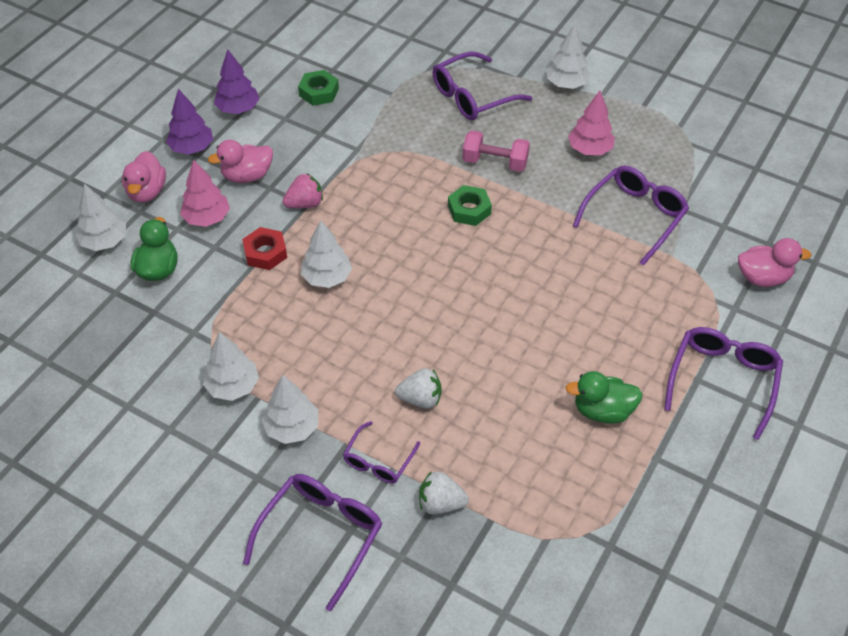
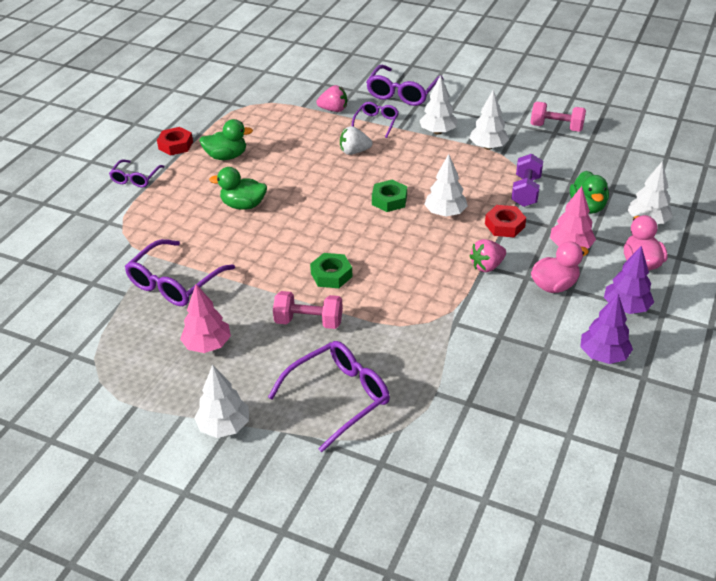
camera: 175 degrees right, 10 degrees down
green nut [298,70,339,106] -> green nut moved to [372,180,407,212]
white strawberry [419,471,469,515] -> pink strawberry [316,85,347,112]
purple glasses [664,327,783,440] -> purple glasses [109,160,165,187], size x0.59
pink duck [738,238,811,287] -> none
none -> red nut [157,127,193,155]
none -> green duck [209,167,267,210]
none -> purple dumbbell [511,154,543,207]
none -> pink dumbbell [530,102,586,132]

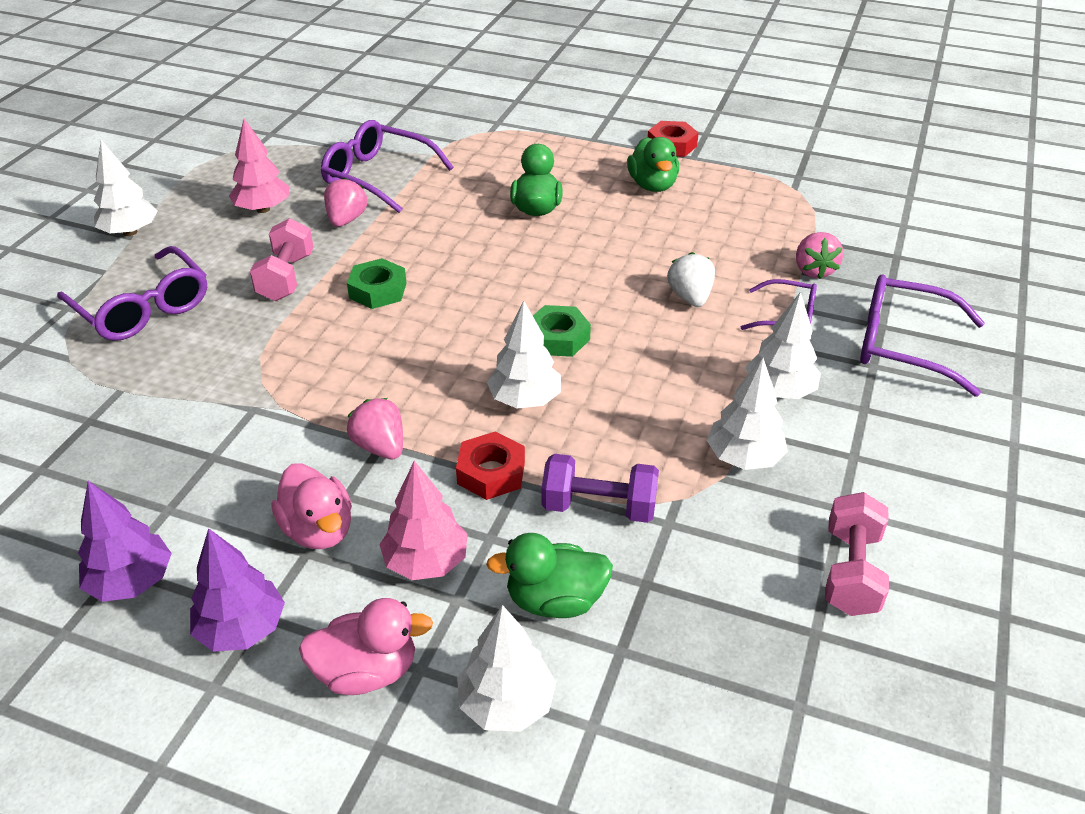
camera: 85 degrees right, 0 degrees up
purple glasses [109,160,165,187] -> none
none -> pink strawberry [324,177,367,227]

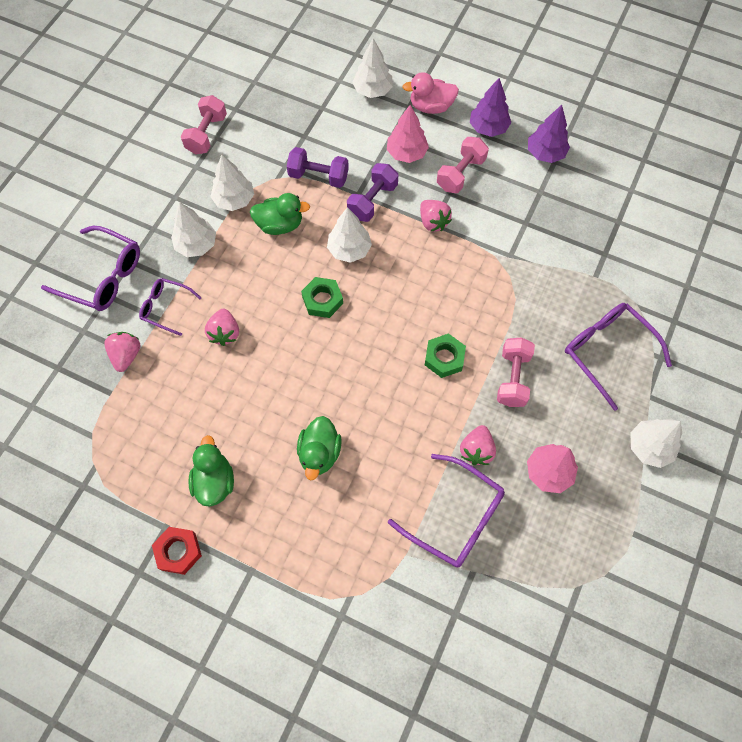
camera: 175 degrees left, 25 degrees up
pink duck [271,463,352,549] -> pink dumbbell [437,137,489,193]
red nut [456,431,525,500] -> purple dumbbell [347,163,398,222]
green duck [486,533,613,618] -> green duck moved to [250,193,310,235]
white strawberry [667,252,715,307] -> pink strawberry [205,308,239,346]

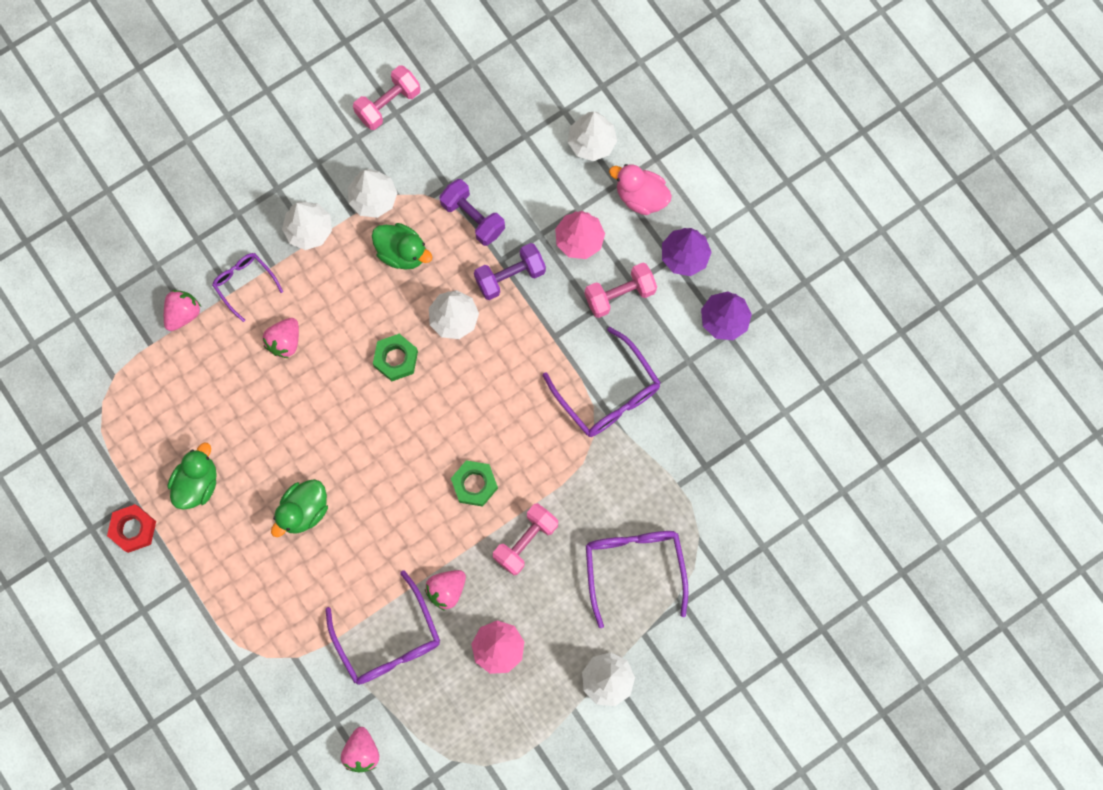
camera: 30 degrees right, 10 degrees up
purple glasses [41,226,140,311] -> purple glasses moved to [543,327,661,437]
pink strawberry [420,200,452,232] -> pink strawberry moved to [341,727,379,772]

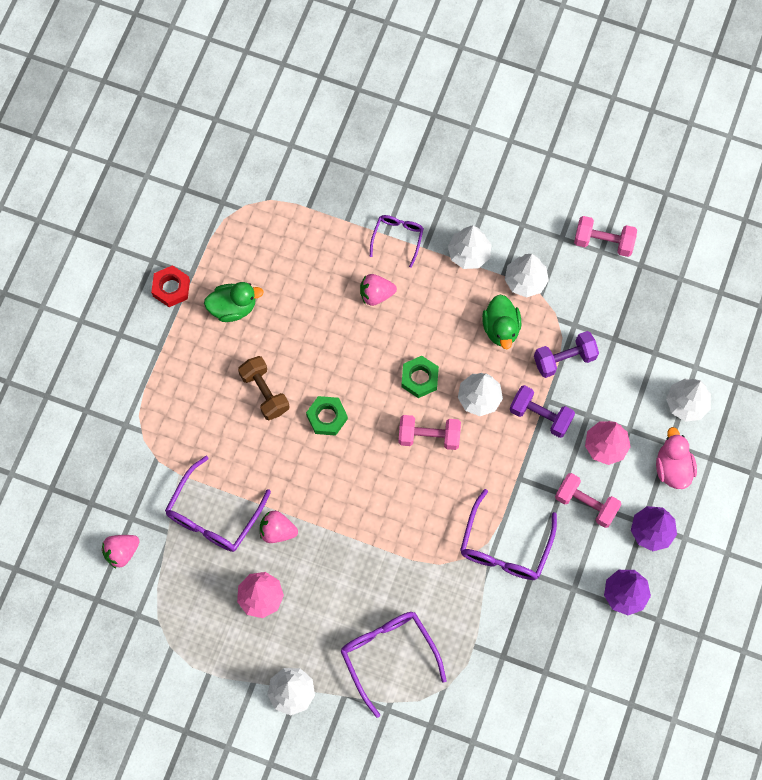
camera: 55 degrees right, 5 degrees down
pink strawberry [164,290,201,331] -> none
green duck [271,479,328,537] -> brown dumbbell [238,356,289,420]
purple dumbbell [439,179,505,246] -> purple dumbbell turned 60 degrees clockwise [534,331,599,378]
green nut [451,460,498,507] -> green nut moved to [306,396,348,436]
pink dumbbell [493,503,558,575] -> pink dumbbell moved to [398,415,461,450]
purple glasses [586,531,688,628] -> purple glasses turned 75 degrees counterclockwise [341,612,447,718]

